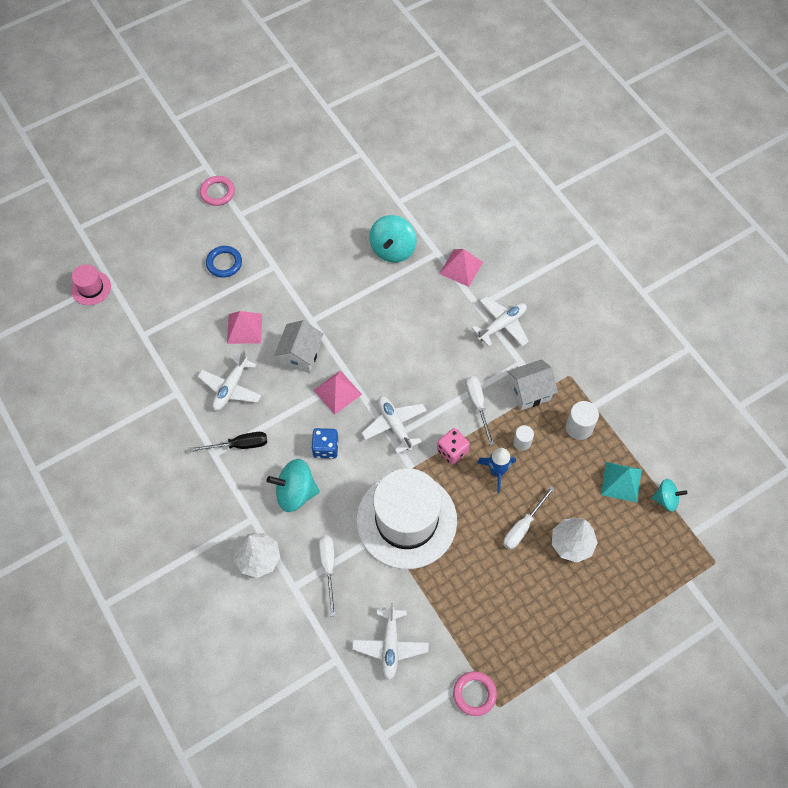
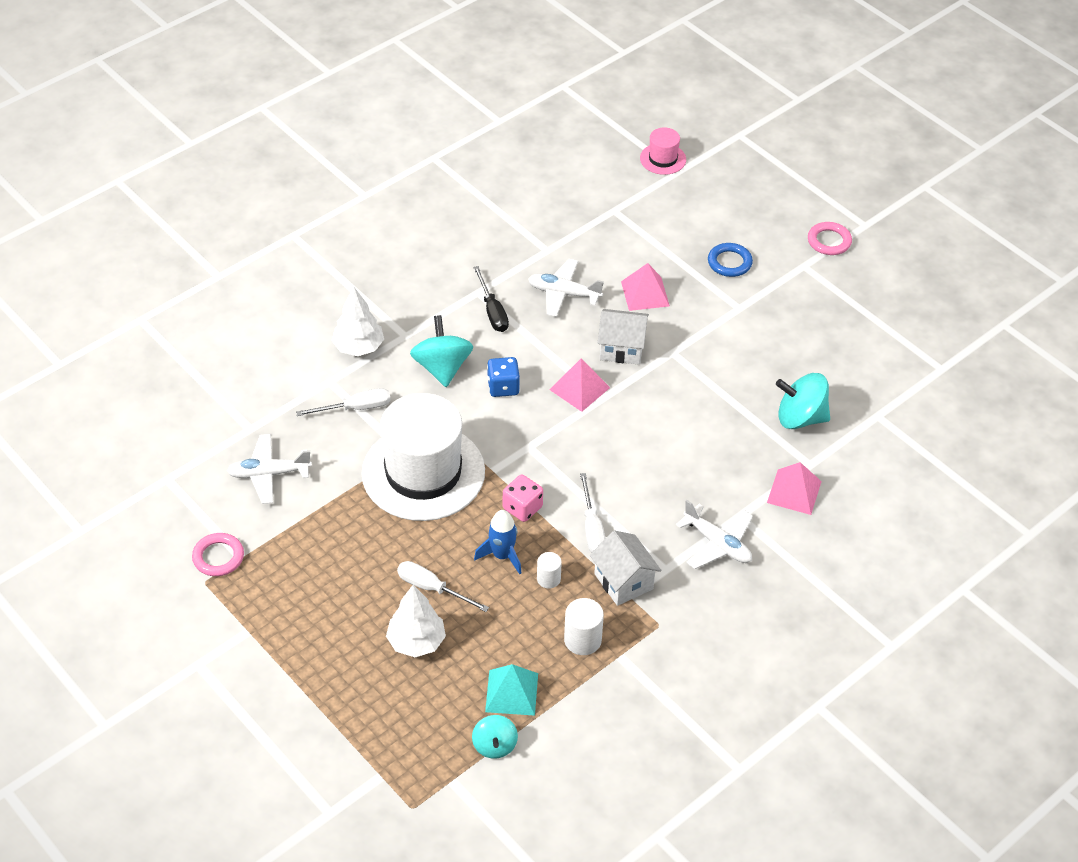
camera: 80 degrees right, 15 degrees down
white plane [362,396,427,454] -> none
white screwdriver [466,376,494,445] -> white screwdriver turned 105 degrees clockwise [580,473,606,552]

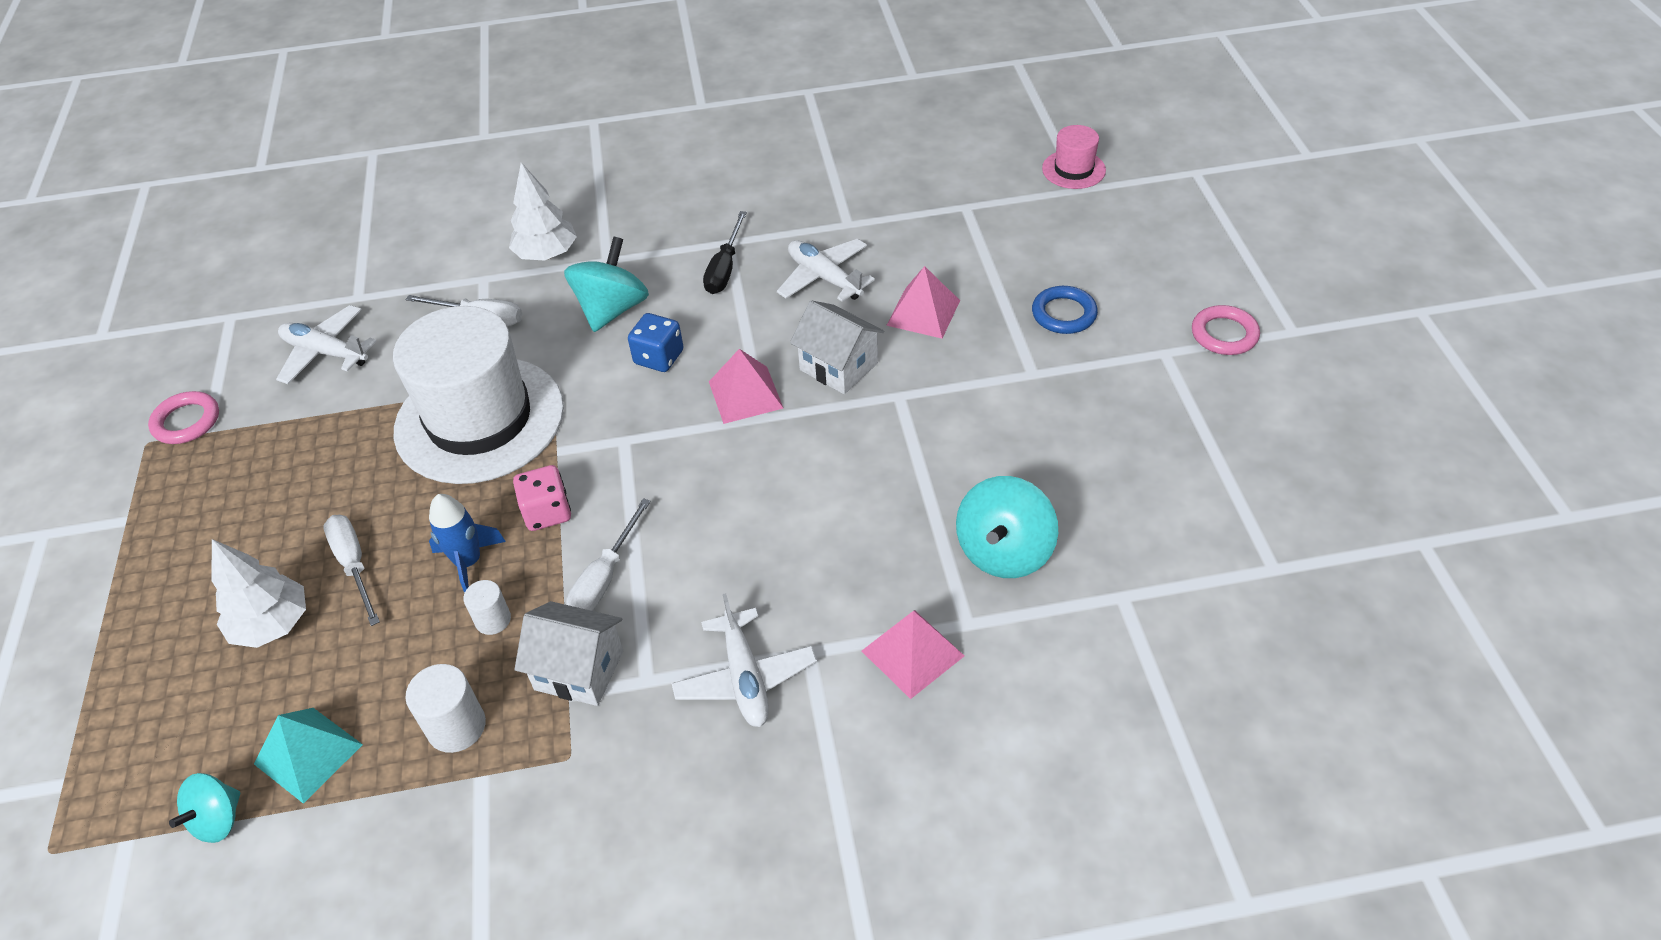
camera: 35 degrees right, 0 degrees up
white house [590,530,661,606] -> white house turned 75 degrees counterclockwise [515,601,623,706]
turquoise spinning top [776,373,830,429] -> turquoise spinning top turned 105 degrees counterclockwise [956,476,1058,578]

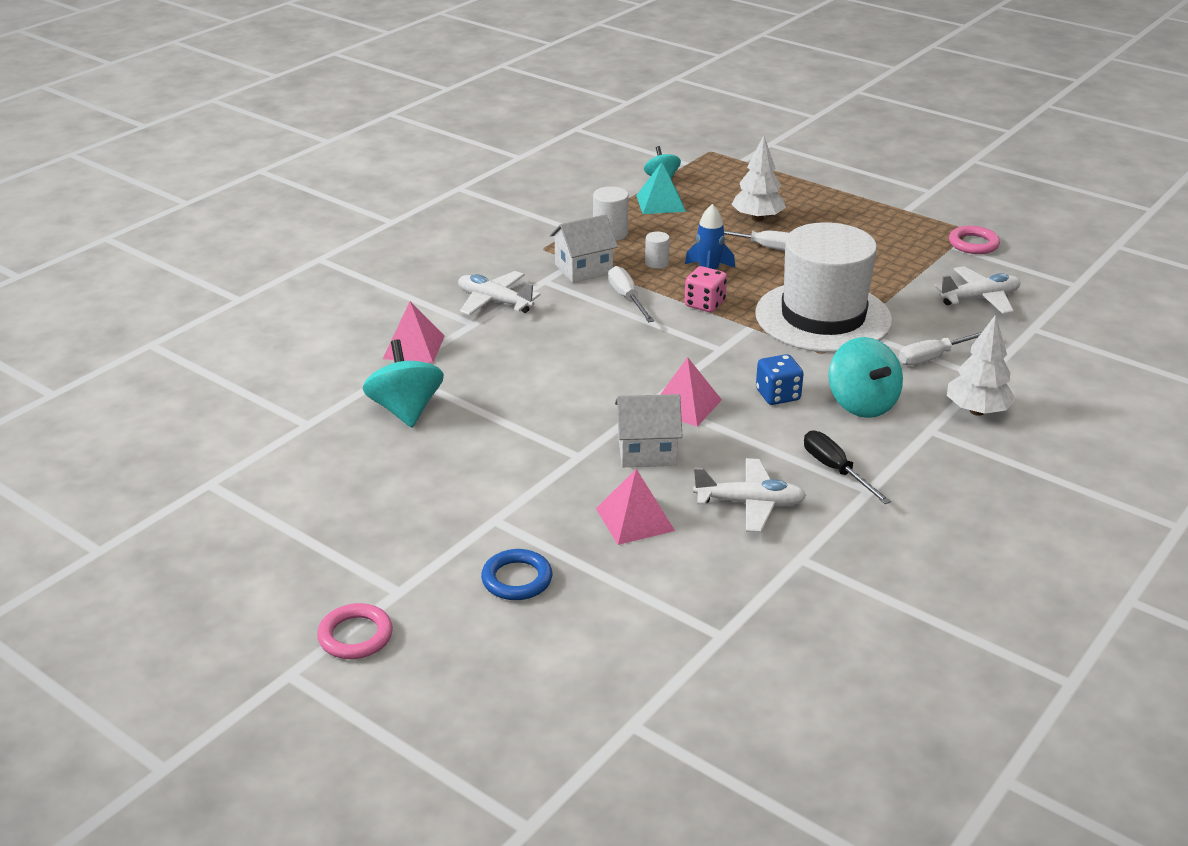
camera: 135 degrees right, 15 degrees down
pink hat [1042,125,1106,189] -> none

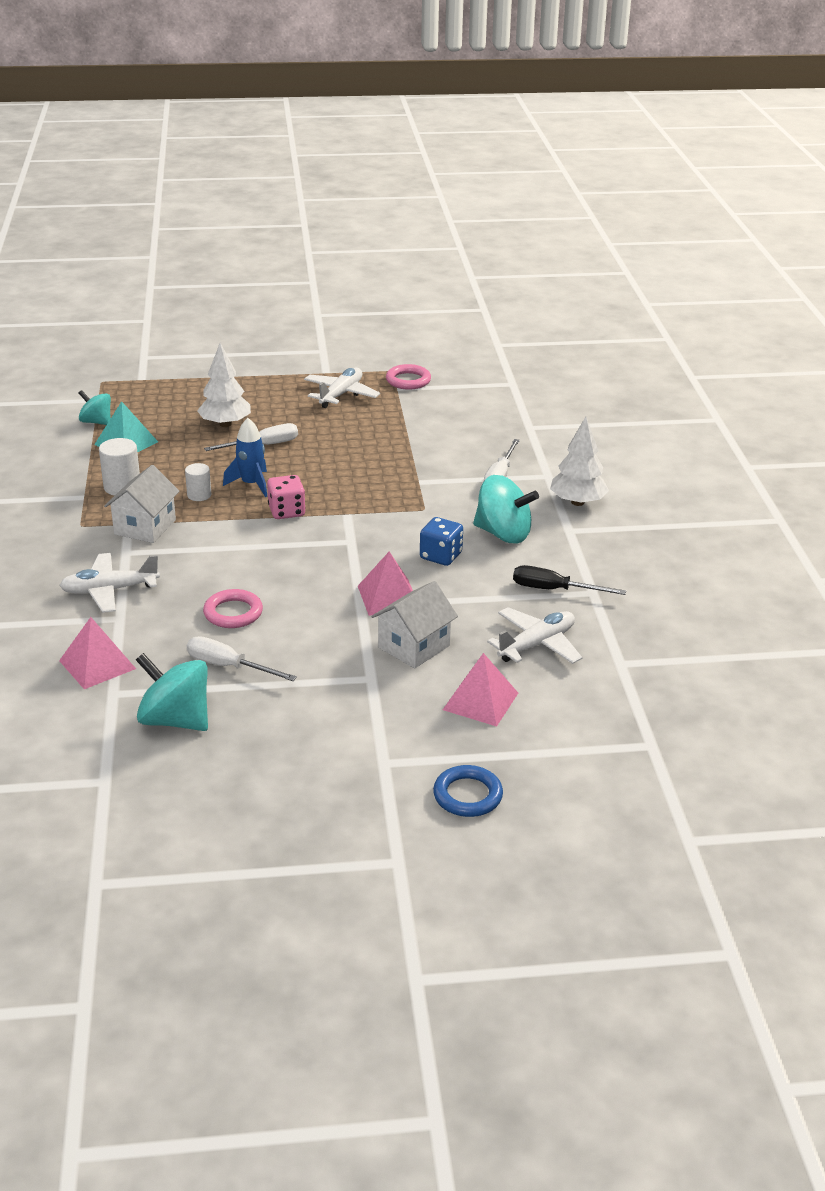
camera: 45 degrees left, 0 degrees up
pink ring [317,603,393,659] -> pink ring moved to [203,589,263,628]
white screwdriver [608,266,654,322] -> white screwdriver moved to [187,636,297,681]
white hat [755,222,892,353] -> none
white plane [934,266,1020,314] -> white plane moved to [304,368,380,408]

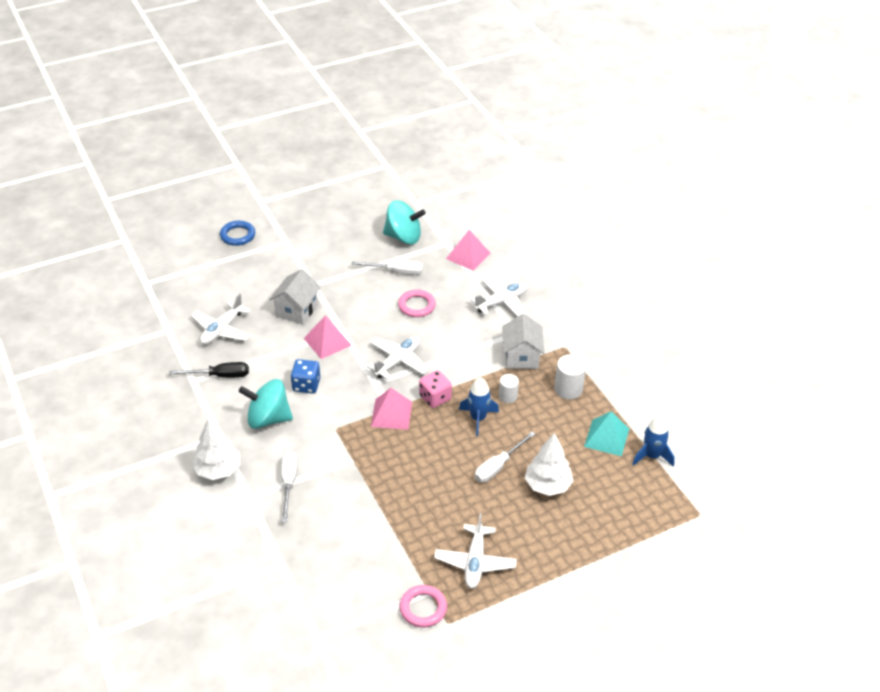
camera: 160 degrees right, 10 degrees up
turquoise spinning top [79,390,111,425] -> blue rocket [632,415,675,467]
pink pyramid [443,653,518,726] -> pink pyramid moved to [371,388,412,430]
none -> white plane [367,336,429,380]

